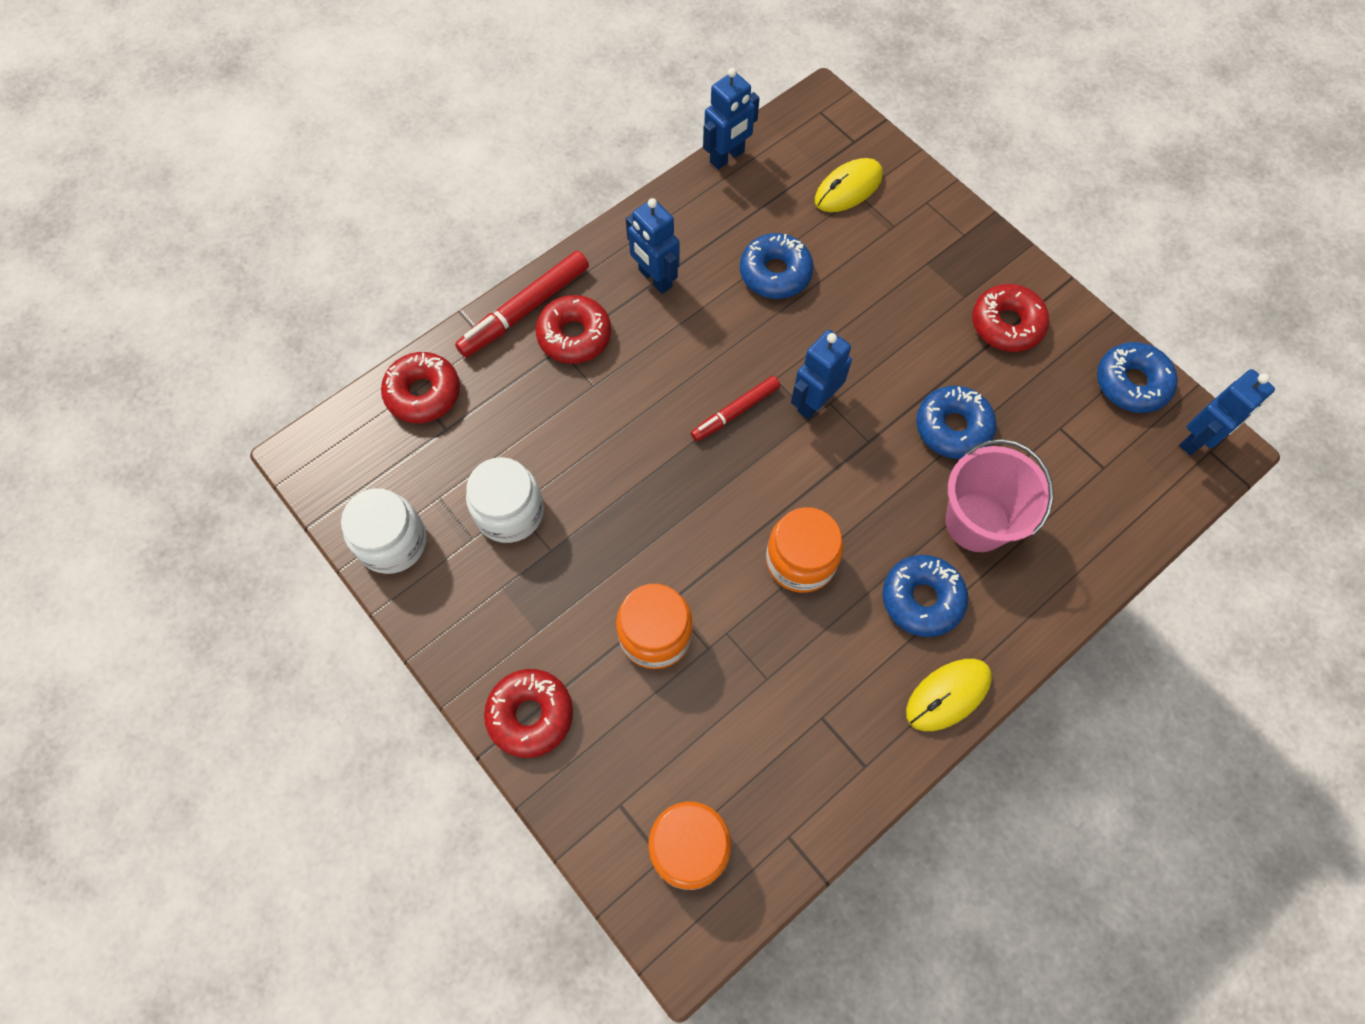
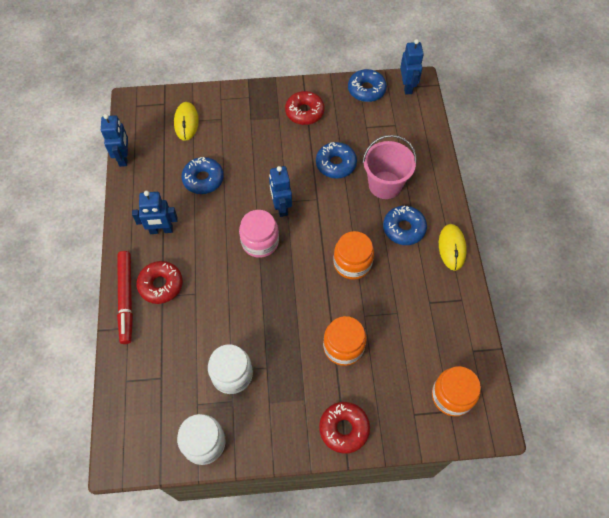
camera: 55 degrees left, 5 degrees down
red donut [381,352,460,423] -> none
red marker [691,376,780,441] -> pink jar [239,210,279,258]

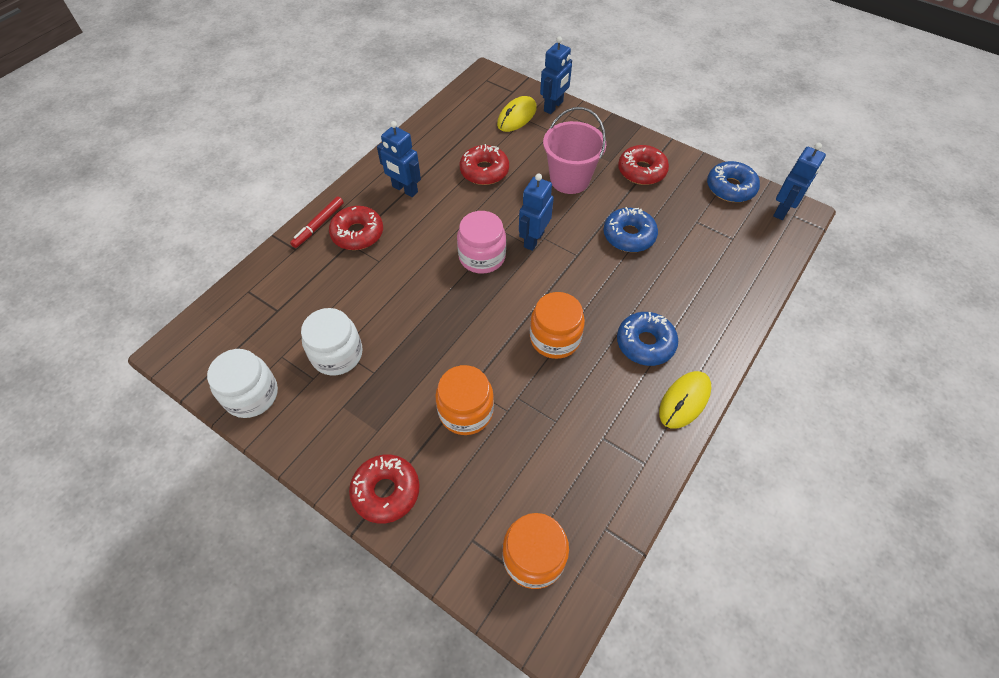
camera: 40 degrees right, 5 degrees down
blue robot [101,114,128,167] -> blue robot moved to [540,36,572,114]
red marker [117,251,133,344] -> red marker [290,197,344,248], size x0.63
blue donut [182,157,224,194] -> red donut [460,144,509,185]
pink bucket [363,135,417,199] -> pink bucket moved to [543,107,606,194]

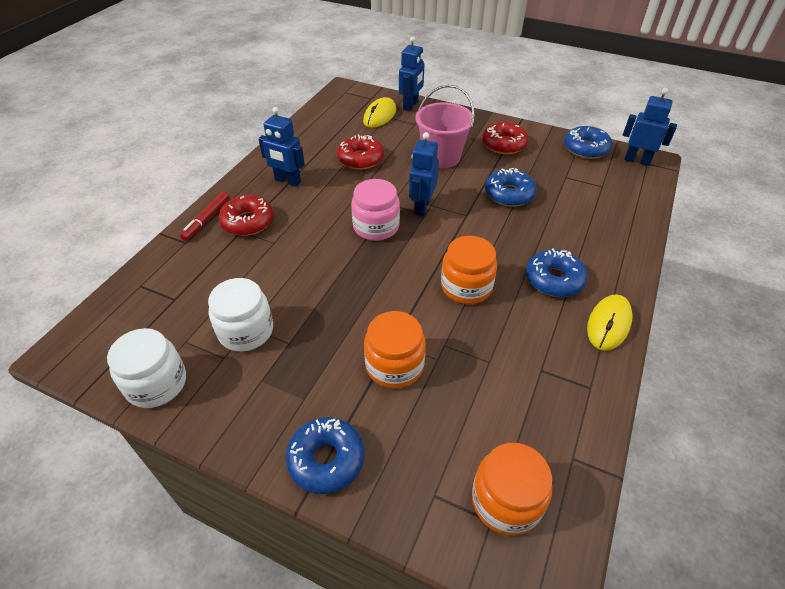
camera: 10 degrees left, 10 degrees down
red donut [349,455,419,524] -> blue donut [286,417,365,494]
blue robot [773,143,826,220] -> blue robot turned 90 degrees counterclockwise [623,88,677,166]

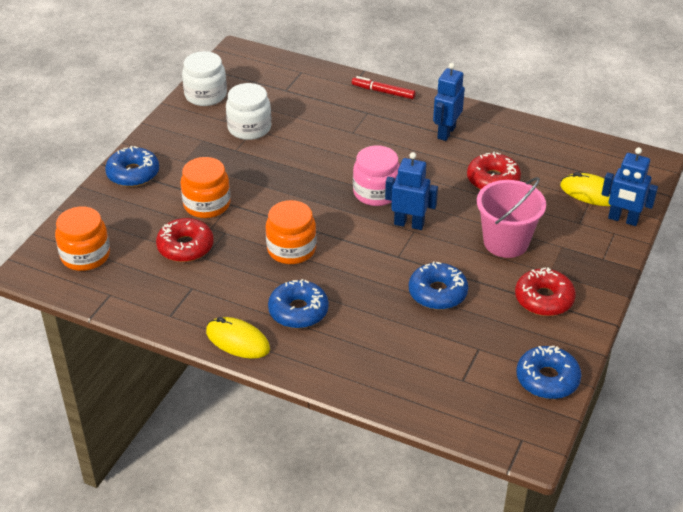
camera: 90 degrees right, 5 degrees down
red donut [219,195,274,236] -> red donut moved to [156,218,214,262]
blue robot [623,88,677,166] -> none

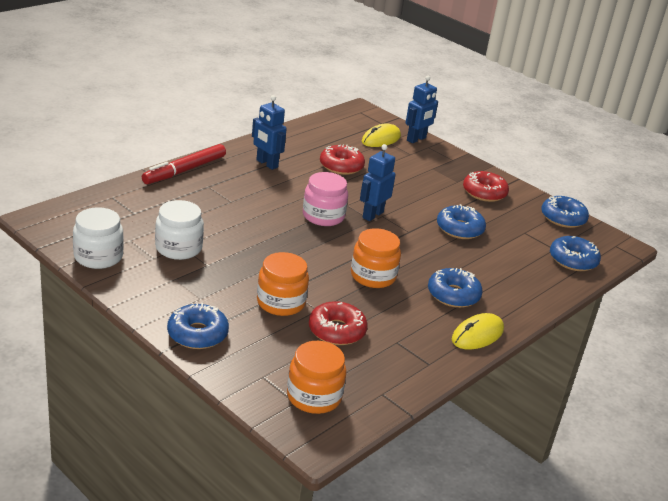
camera: 75 degrees left, 10 degrees down
red marker [352,76,416,99] -> red marker [142,144,226,184], size x1.58
pink bucket [477,177,546,258] -> none
none -> blue donut [550,236,601,271]

